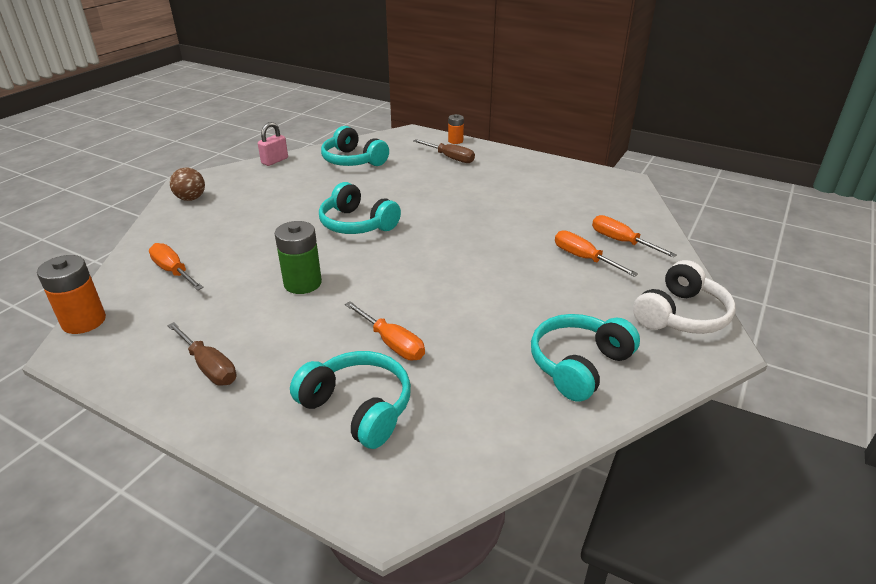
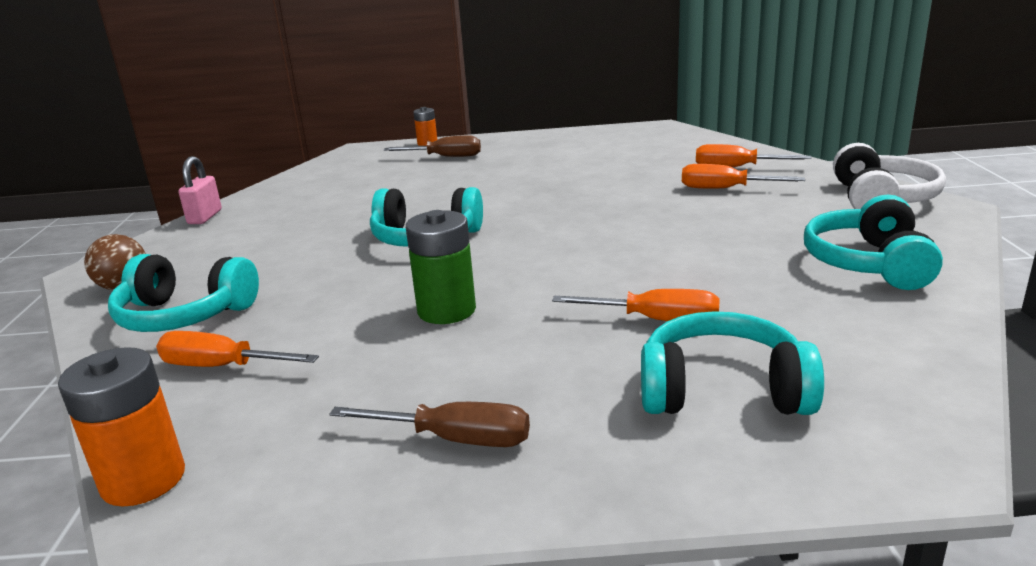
camera: 30 degrees left, 10 degrees down
turquoise headphones [321,126,389,166] -> turquoise headphones moved to [108,254,259,332]

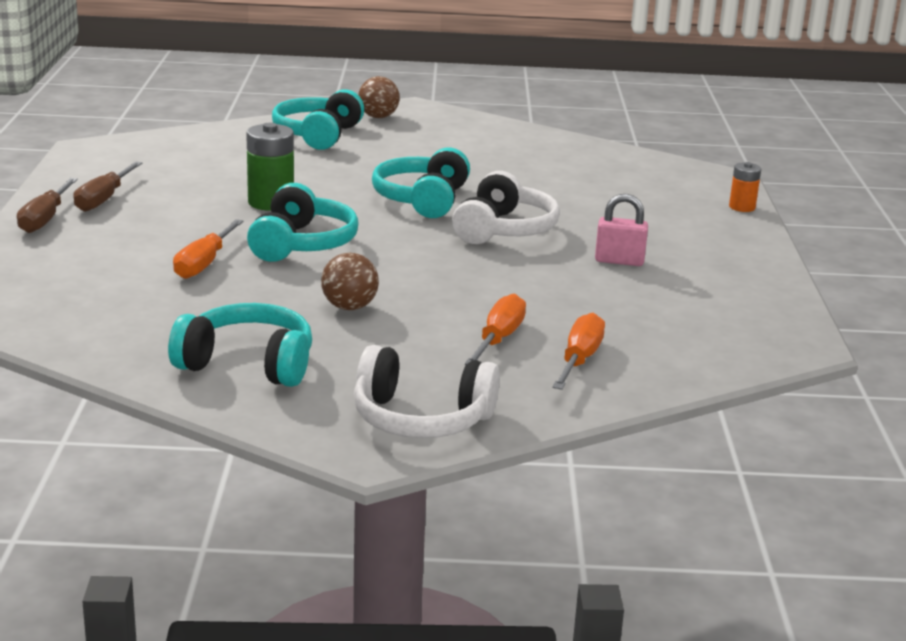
camera: 90 degrees right, 0 degrees up
orange battery [58,347,185,506] -> none
orange screwdriver [156,331,319,367] -> none
pink padlock [178,156,222,224] -> pink padlock moved to [595,194,648,266]
brown screwdriver [383,135,481,157] -> brown screwdriver moved to [17,178,78,233]
turquoise headphones [641,311,824,415] -> turquoise headphones moved to [247,183,359,262]
none -> brown ball [321,253,379,310]
none -> white headphones [452,171,560,244]

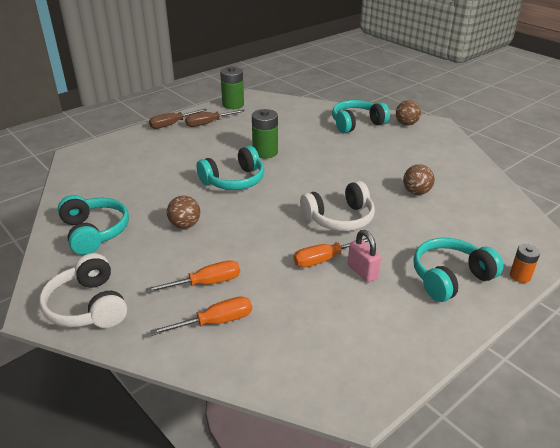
camera: 50 degrees right, 10 degrees up
orange screwdriver [173,219,244,279] -> orange screwdriver moved to [294,238,375,267]
turquoise headphones [372,147,470,218] -> turquoise headphones moved to [413,238,504,302]
none -> green battery [220,66,244,109]
none -> brown ball [403,164,435,195]

